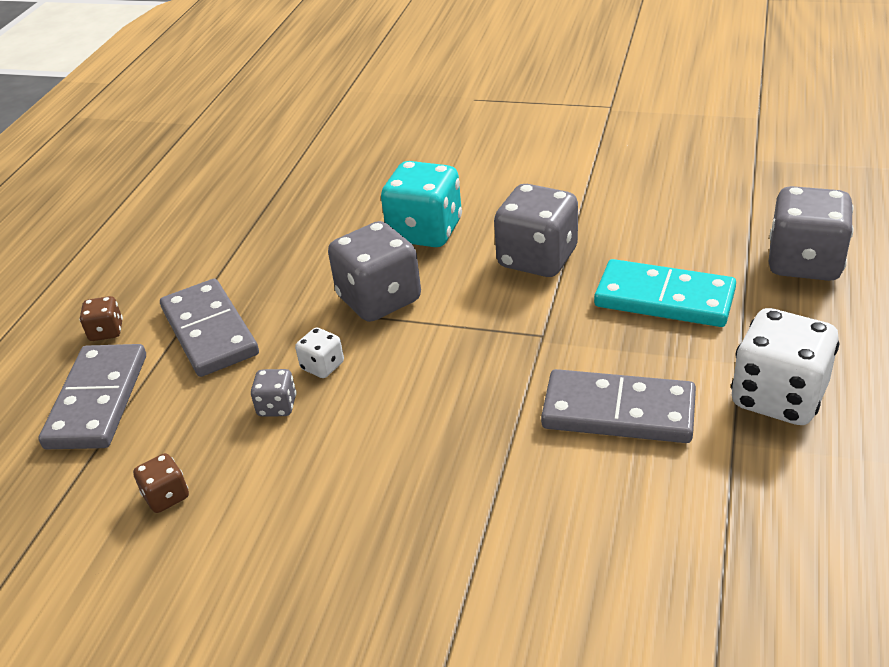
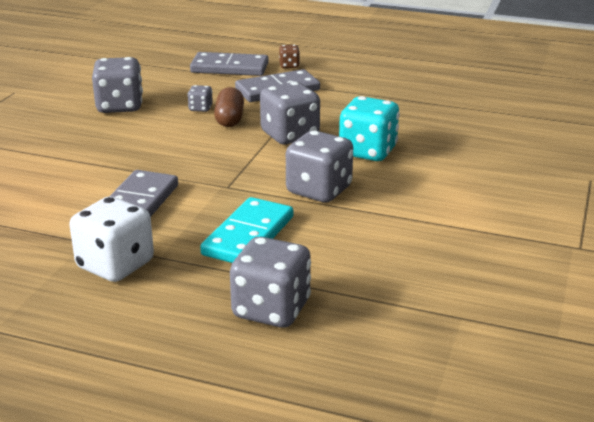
camera: 90 degrees right, 10 degrees down
brown dice [133,453,189,513] -> none
white dice [295,328,344,378] -> brown capsule [214,87,244,127]
none -> grey dice [92,57,143,113]

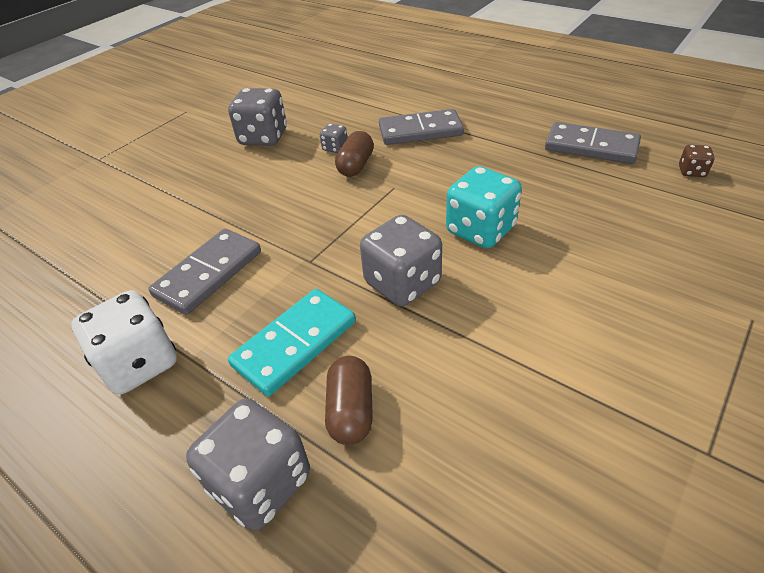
camera: 20 degrees right, 15 degrees up
grey domino [190,52,269,76] -> grey domino moved to [545,122,641,164]
grey dice [260,82,320,145] -> none
brown dice [279,45,300,68] -> brown dice moved to [679,145,715,177]
none -> brown capsule [325,356,373,445]

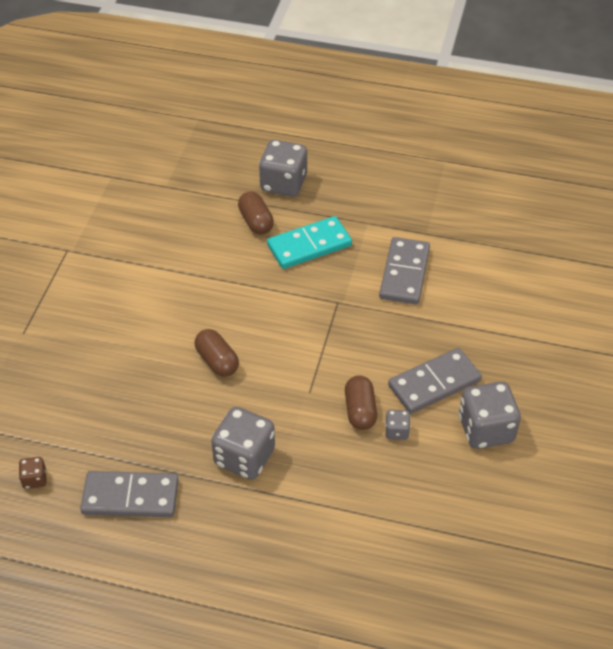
camera: 155 degrees right, 5 degrees up
white dice [72,290,177,395] -> none
turquoise domino [228,289,356,396] -> turquoise domino turned 45 degrees clockwise [267,216,352,269]
grey dice [360,215,442,307] -> grey dice moved to [211,407,275,480]
grey domino [379,109,464,145] -> grey domino moved to [388,348,482,414]
turquoise dice [446,166,522,249] -> brown capsule [195,329,239,377]

